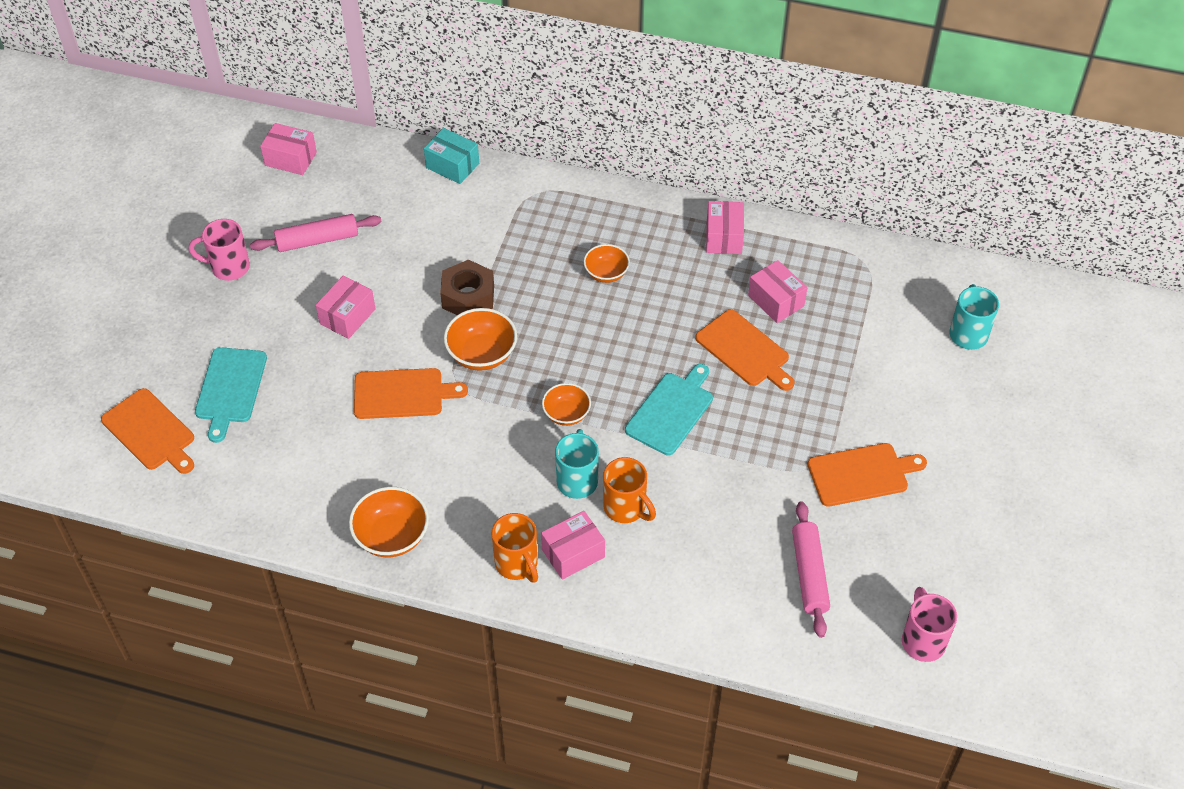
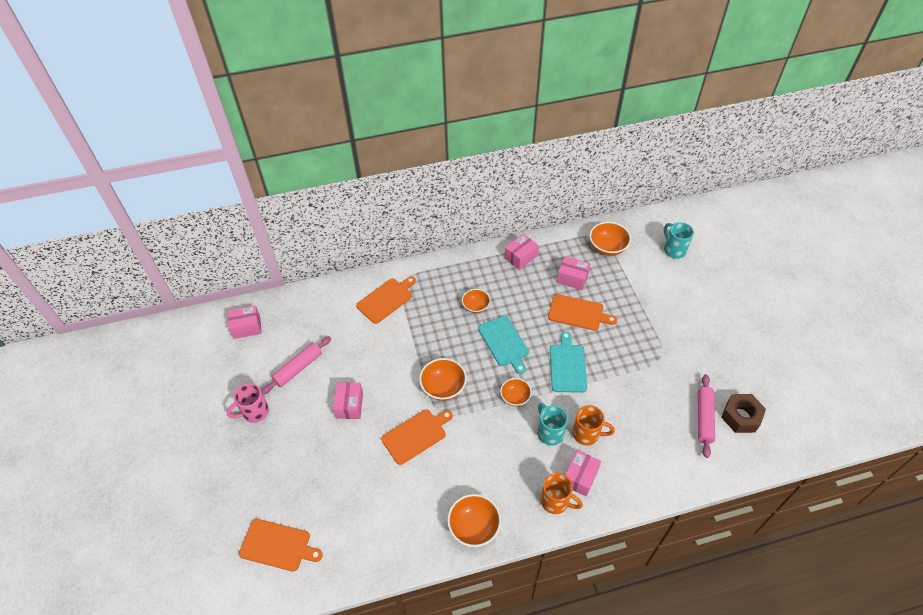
camera: 30 degrees left, 0 degrees up
turquoise cutting board [195,347,267,443] -> turquoise cutting board moved to [478,316,529,374]
turquoise box [424,128,479,184] -> none
brown nut [440,259,494,315] -> brown nut moved to [721,394,766,433]
pink box [706,201,744,254] -> pink box turned 75 degrees clockwise [505,234,539,270]
pink rolling pin [792,501,830,638] -> pink rolling pin turned 45 degrees clockwise [698,374,715,458]
orange cutting board [808,443,927,507] -> orange cutting board moved to [356,276,416,324]
pink mug [902,587,957,662] -> none
none -> orange bowl [589,222,631,256]

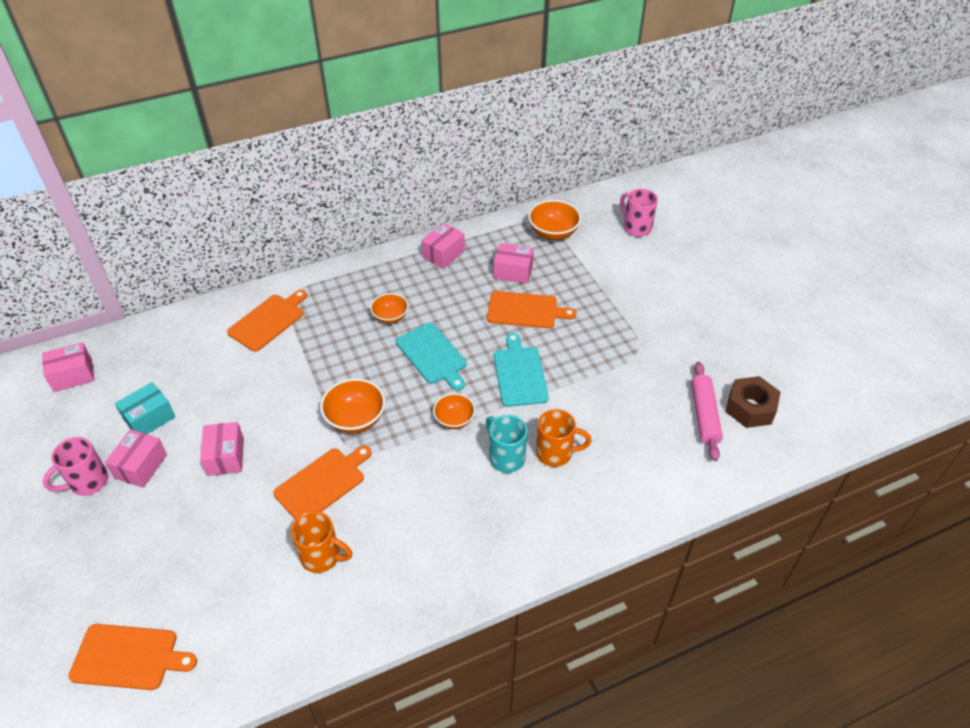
camera: 10 degrees left, 5 degrees down
pink rolling pin [262,336,331,394] -> turquoise box [115,382,175,434]
orange bowl [447,494,501,547] -> none
orange mug [541,473,583,514] -> orange mug moved to [291,511,352,573]
pink box [565,450,601,496] -> pink box moved to [105,429,167,488]
turquoise mug [664,222,694,259] -> pink mug [620,189,658,237]

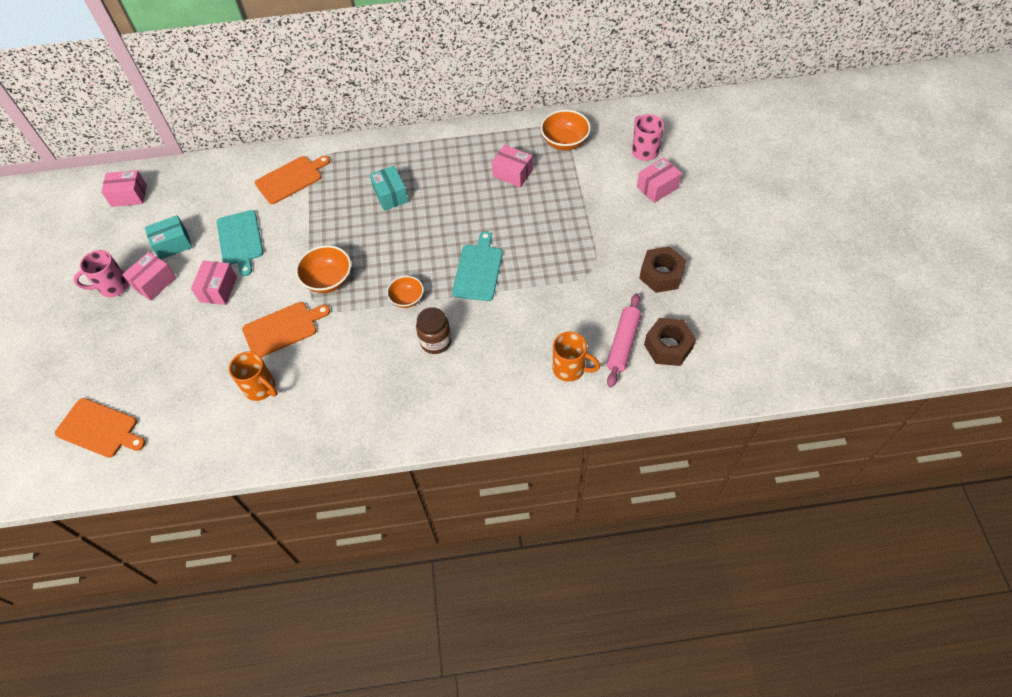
camera: 20 degrees right, 10 degrees up
orange bowl [370,293,409,324] -> turquoise box [370,166,408,211]
turquoise cutting board [396,323,467,391] -> turquoise cutting board moved to [217,210,263,276]
pink box [421,223,465,269] -> pink box moved to [637,158,682,203]
turquoise mug [486,415,528,473] -> brown jar [416,307,452,354]
orange cutting board [487,291,576,329] -> none
orange mug [536,409,591,467] -> orange mug moved to [553,332,600,382]
none -> brown nut [639,246,687,293]

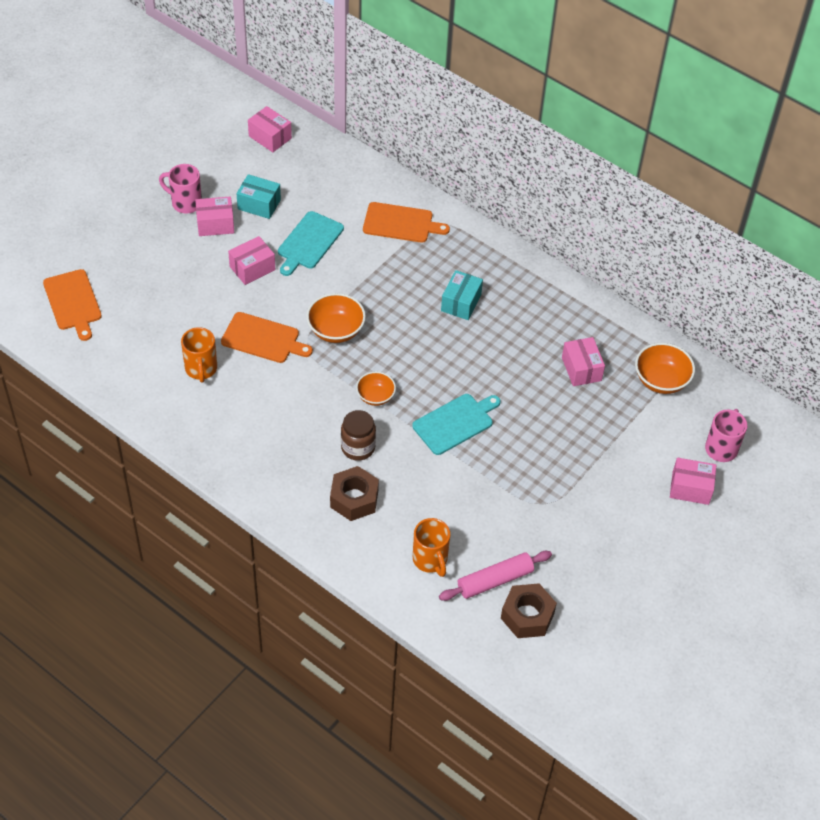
camera: 40 degrees right, 5 degrees down
brown nut [639,246,687,293] -> brown nut moved to [330,466,379,521]

